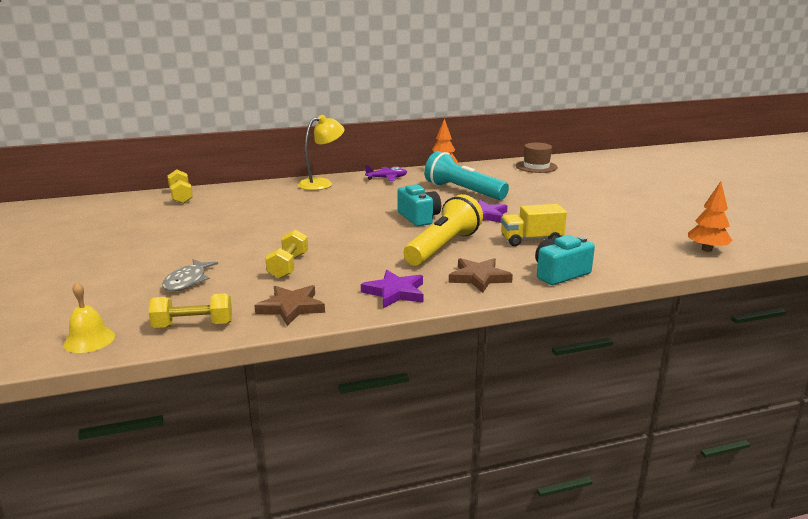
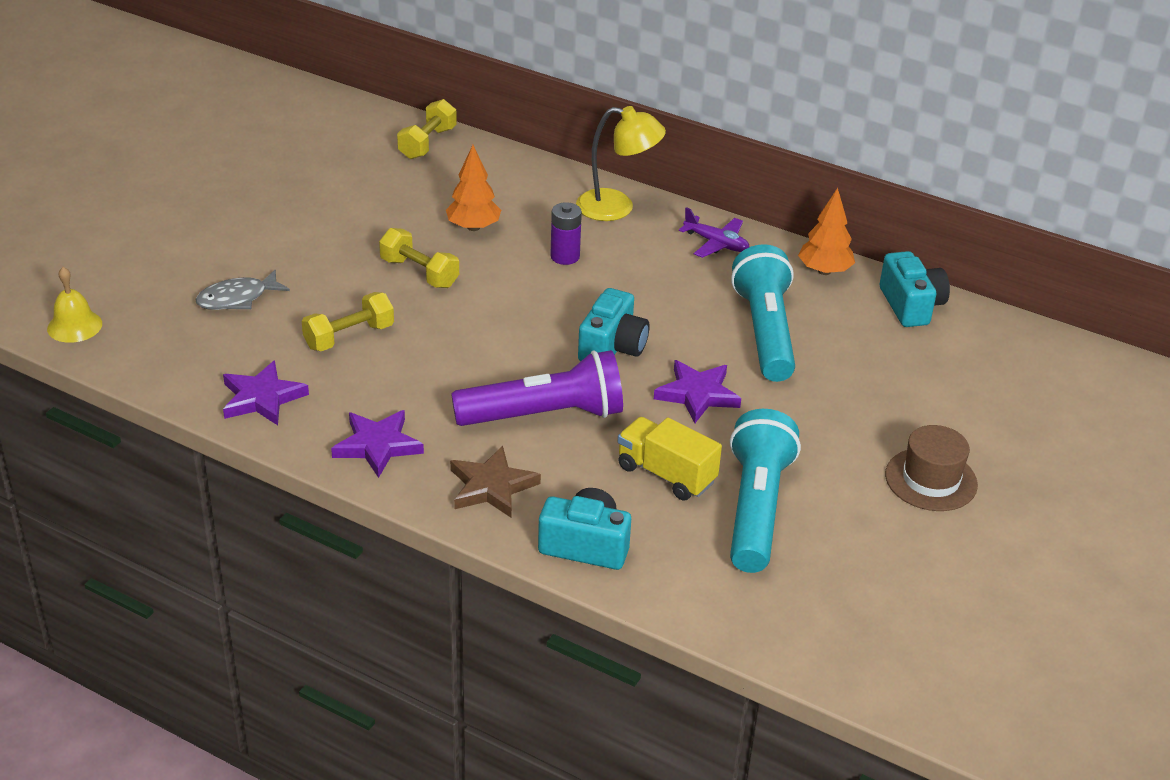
camera: 45 degrees right, 15 degrees up
yellow dumbbell [149,293,232,328] -> yellow dumbbell moved to [379,228,459,288]
brown star [254,285,325,326] -> purple star [223,360,309,425]
yellow flashlight [403,194,483,266] -> purple flashlight [451,350,623,426]
brown hat [516,143,558,173] -> brown hat moved to [885,425,978,511]
orange tree [688,182,733,252] -> orange tree moved to [446,145,501,231]
none -> purple battery [550,202,582,265]
none -> turquoise flashlight [730,409,801,573]
none -> turquoise camera [880,251,950,327]

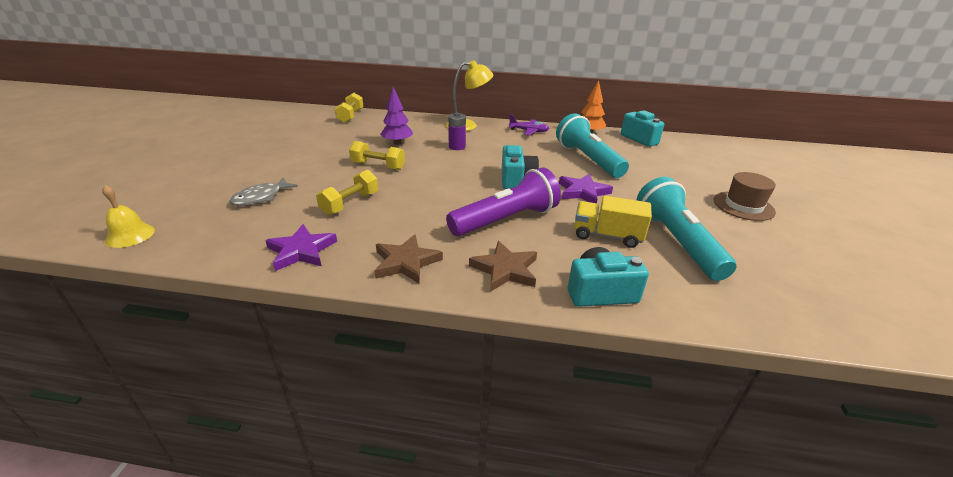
camera: 20 degrees left, 5 degrees down
purple star [331,410,424,478] -> brown star [374,234,443,284]
orange tree [446,145,501,231] -> purple tree [380,87,413,145]

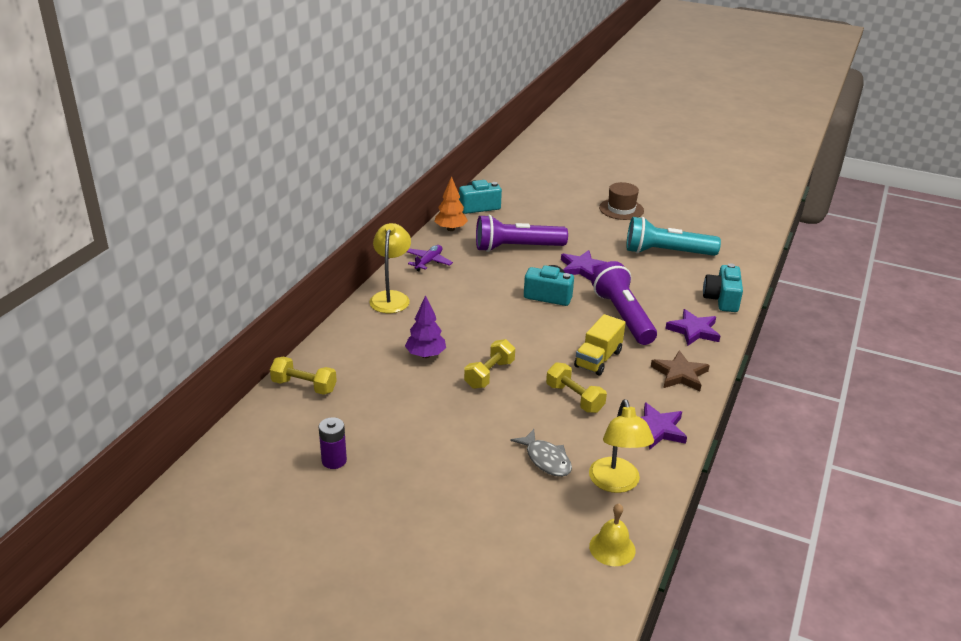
camera: 75 degrees left, 0 degrees up
purple battery [448,112,466,150] -> purple battery moved to [319,417,347,469]
brown star [469,241,537,292] -> purple star [665,309,720,346]
turquoise flashlight [556,113,629,178] -> purple flashlight [476,215,568,252]
yellow truck [574,196,652,248] -> yellow truck moved to [574,314,626,376]
none -> yellow lamp [589,399,654,493]

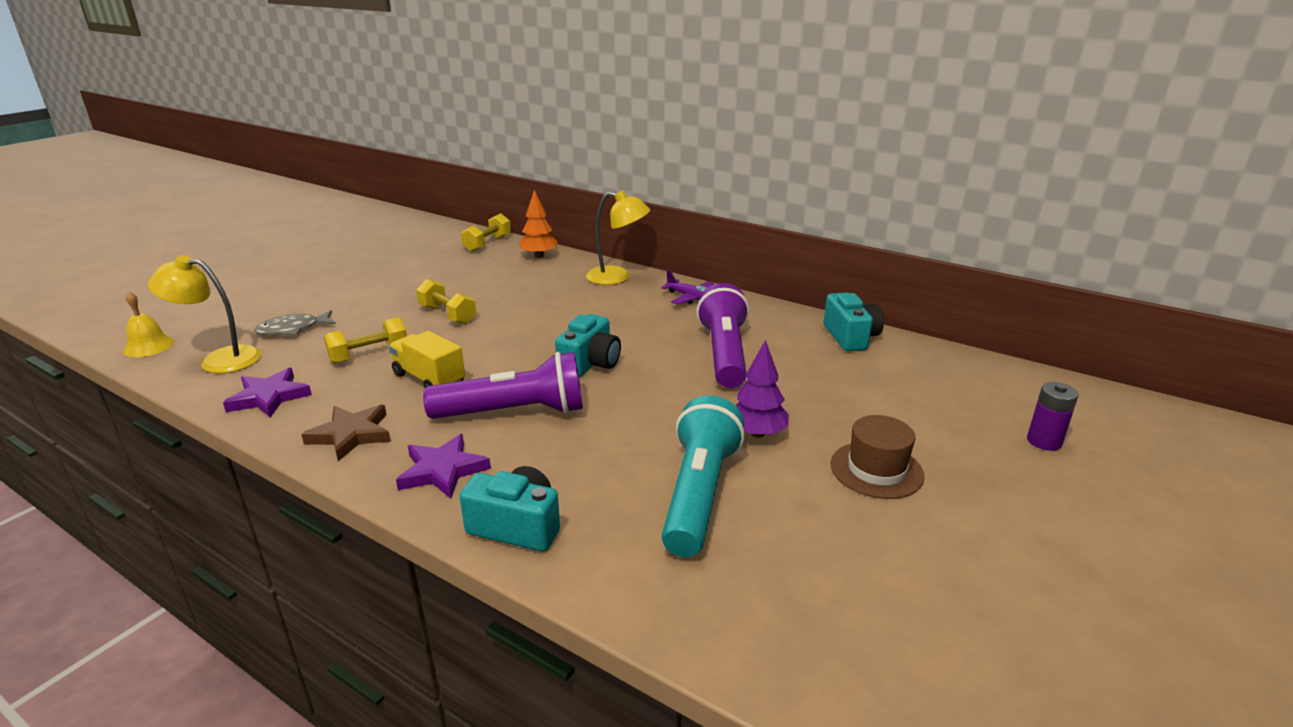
camera: 100 degrees right, 5 degrees down
purple battery [319,417,347,469] -> purple battery moved to [1027,382,1079,451]
purple tree [405,295,446,358] -> purple tree moved to [735,340,789,438]
orange tree [434,176,468,231] -> orange tree moved to [519,190,558,258]
purple star [561,250,606,281] -> none

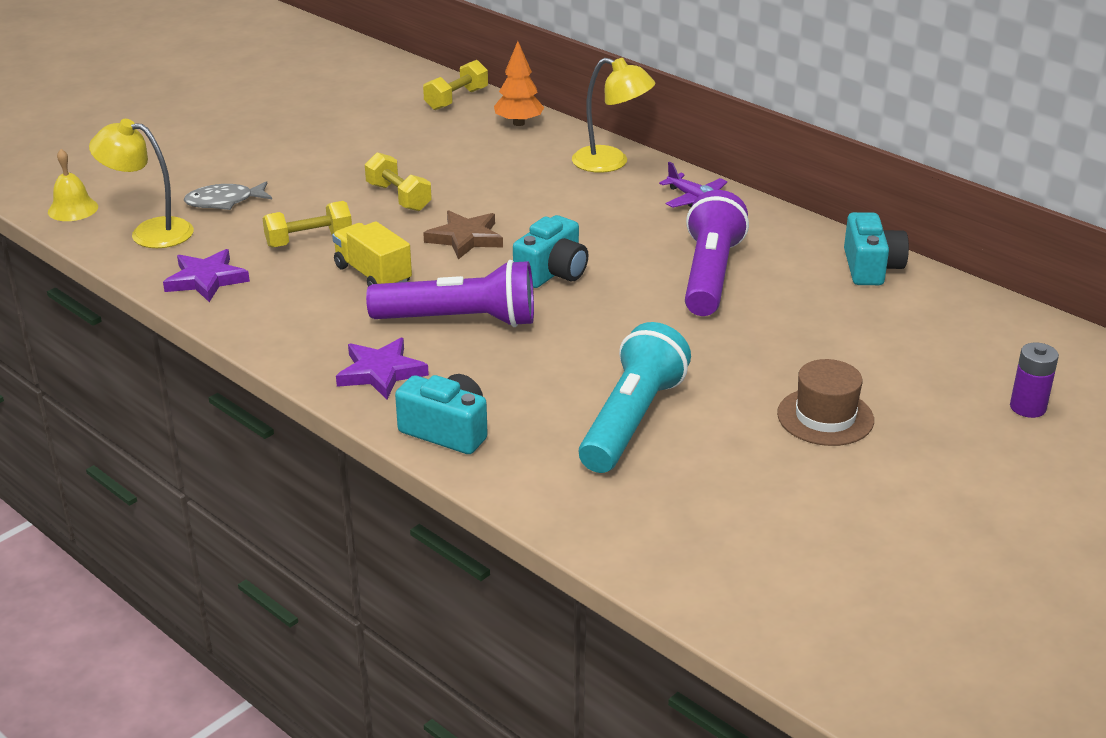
camera: 10 degrees right, 5 degrees up
brown star [301,405,391,461] -> brown star moved to [423,210,503,260]
purple tree [735,340,789,438] -> none

